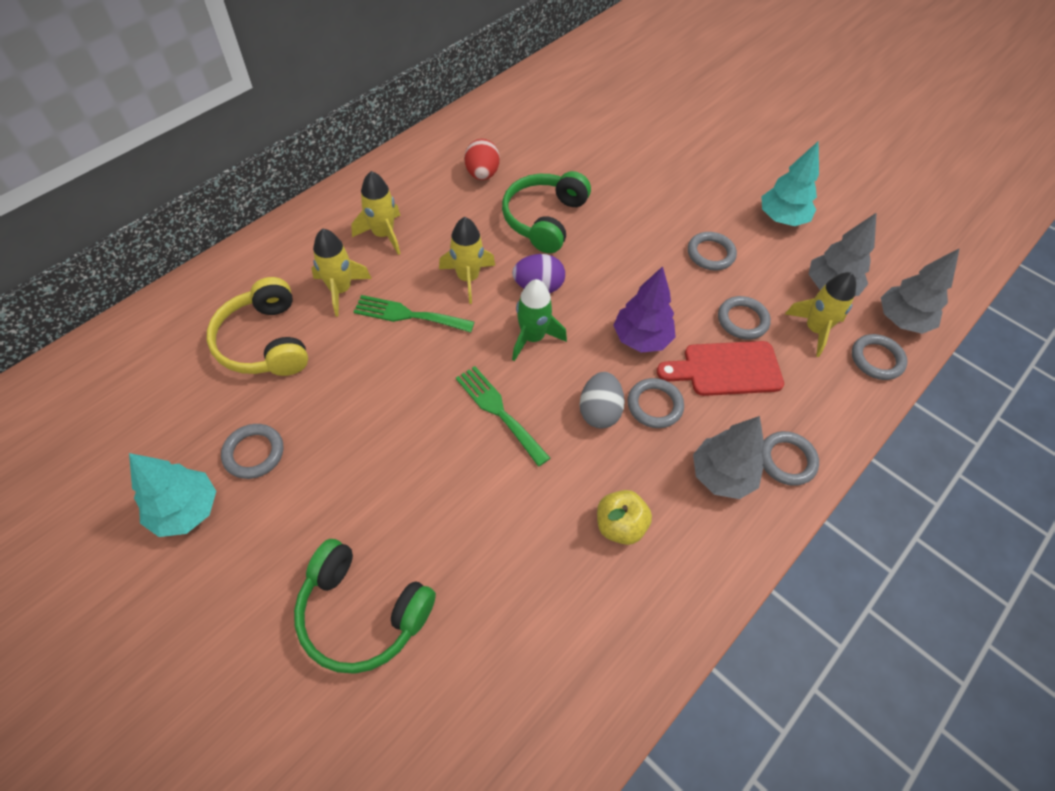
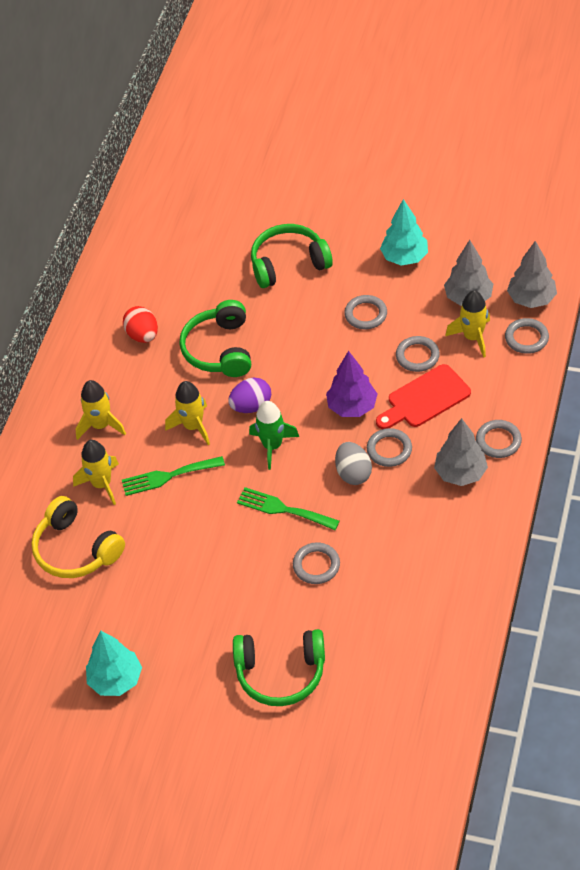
camera: 20 degrees left, 5 degrees down
grey ring [221,424,283,479] -> grey ring moved to [293,542,340,584]
yellow apple [597,490,652,545] -> none
none -> green headphones [251,224,333,288]

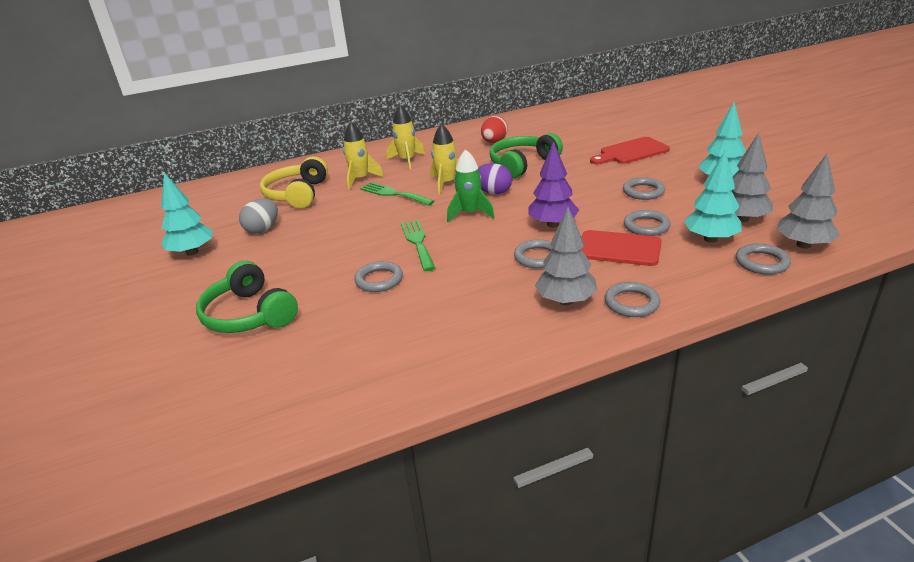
camera: 50 degrees right, 20 degrees down
green headphones [251,224,333,288] -> red cutting board [590,137,670,165]
grey egg [335,442,372,485] -> grey egg moved to [239,199,278,234]
yellow rocket [445,290,490,358] -> turquoise tree [684,151,742,243]

